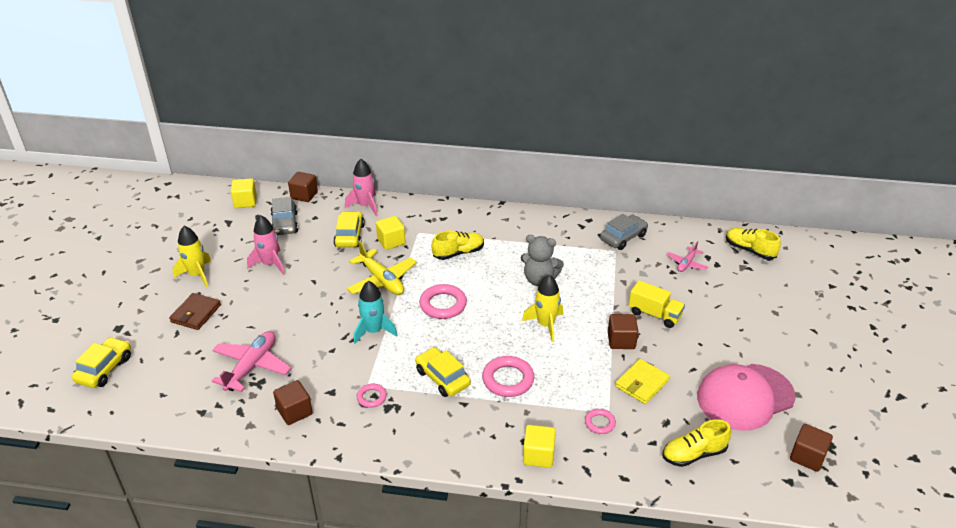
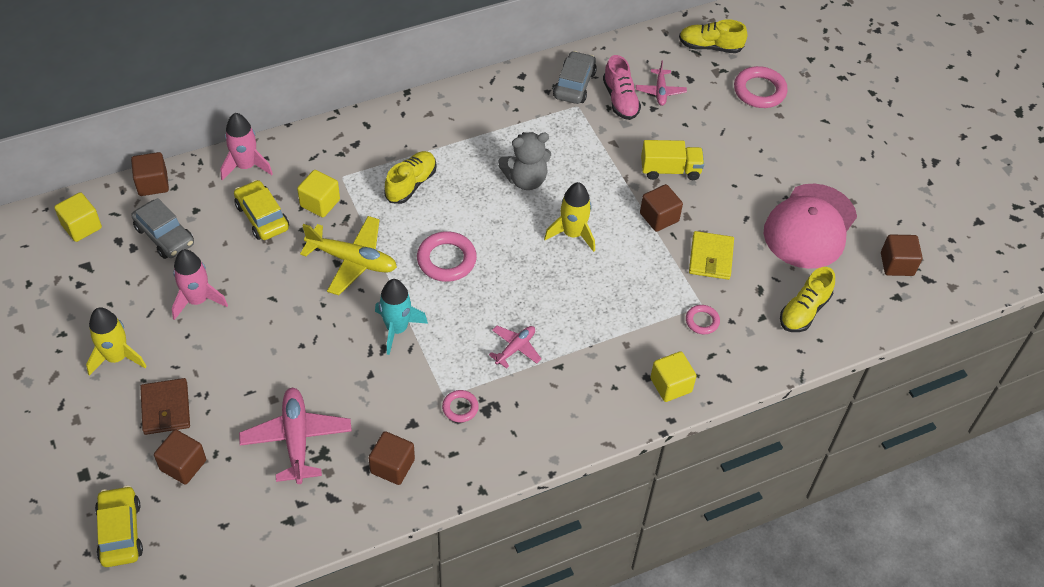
camera: 35 degrees left, 15 degrees up
yellow car [415,347,471,397] -> pink plane [489,326,541,369]
pink ring [482,356,534,397] -> pink ring moved to [734,66,788,108]
none -> brown cube [154,430,206,484]
none -> pink shoe [603,55,641,120]

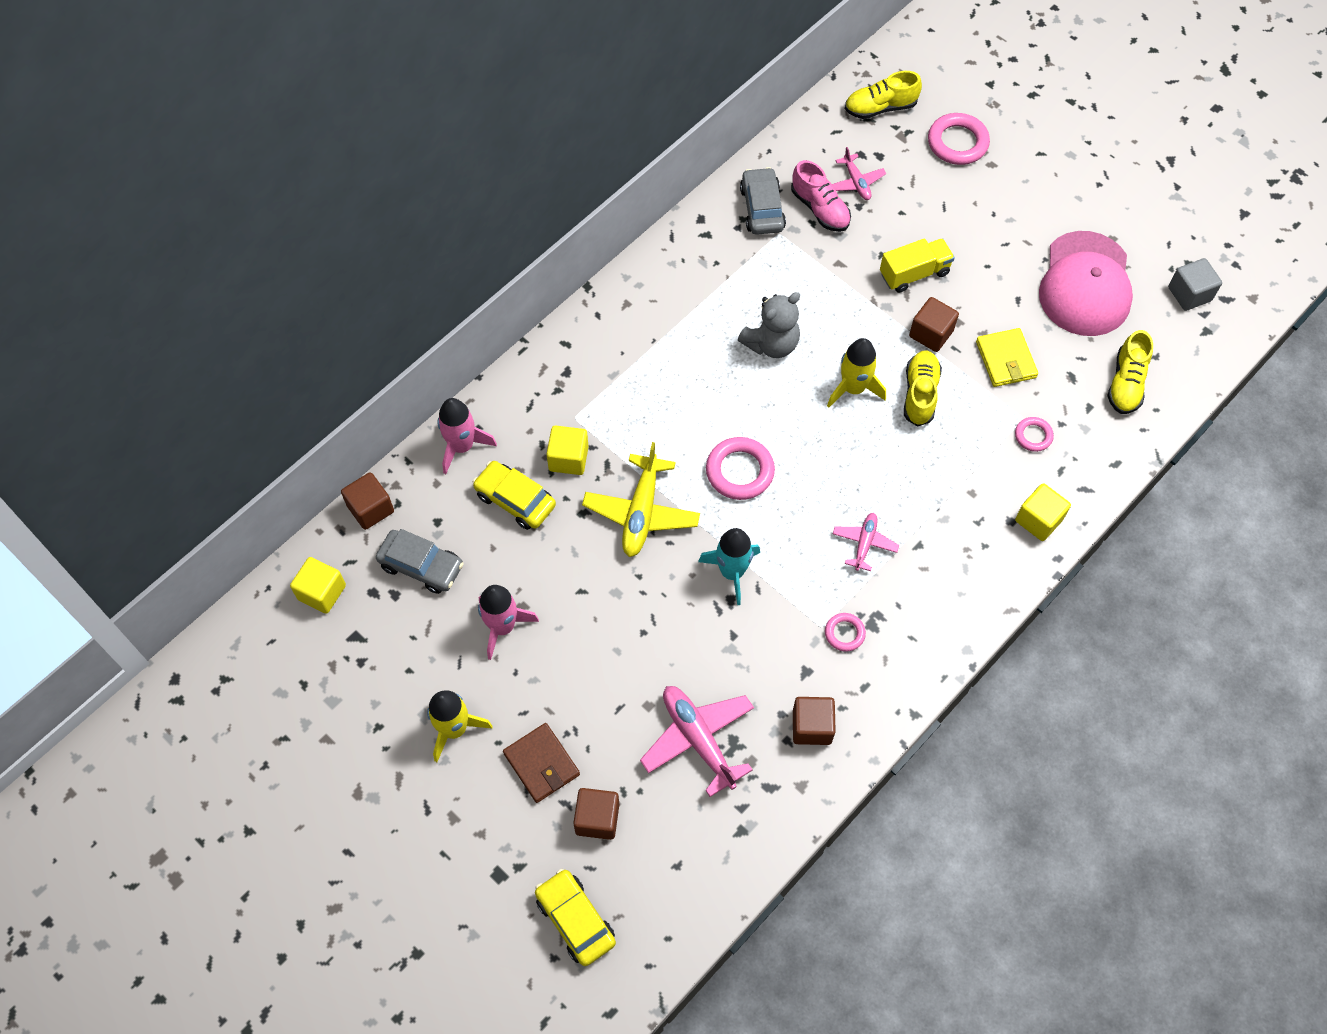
camera: 20 degrees left, 10 degrees up
yellow plane [300,216,397,295] -> yellow plane turned 105 degrees clockwise [582,442,700,557]
yellow shoe [385,151,437,204] -> yellow shoe moved to [904,350,942,426]
brown cube [881,234,922,276] -> grey cube [1168,258,1222,311]

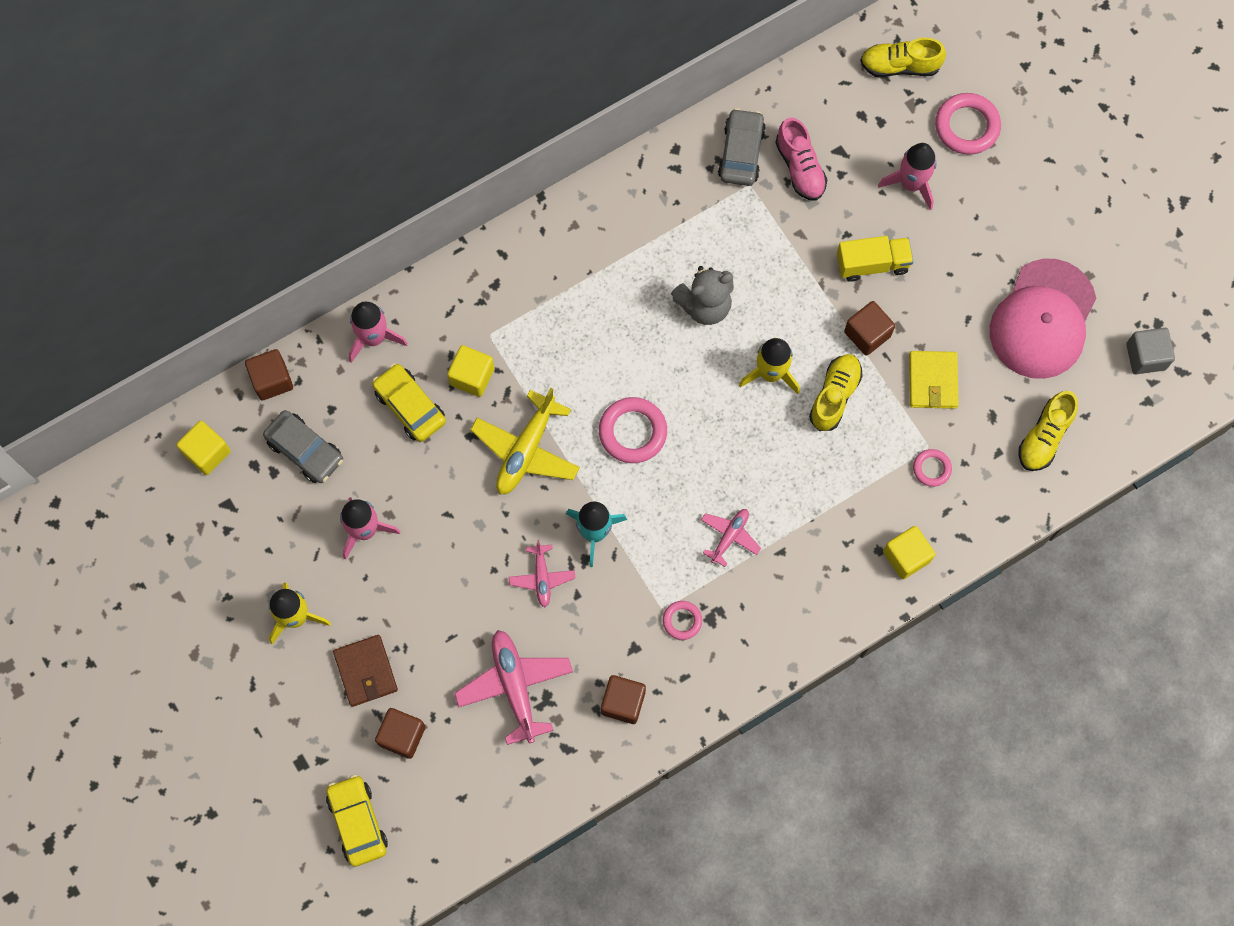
camera: 15 degrees right, 10 degrees up
pink plane [832,147,886,200] -> pink plane moved to [509,540,575,607]
none -> pink rocket [878,143,937,210]

